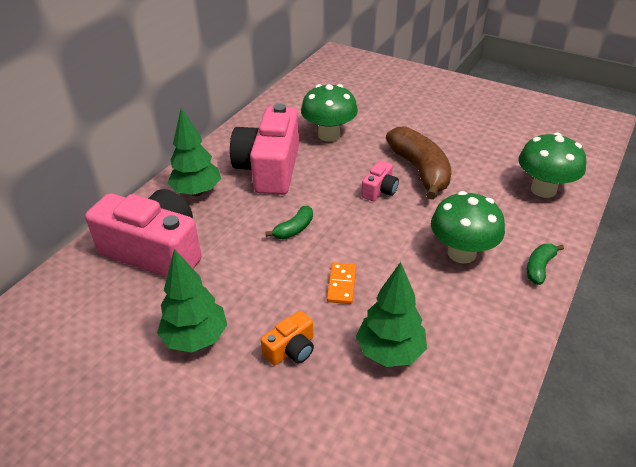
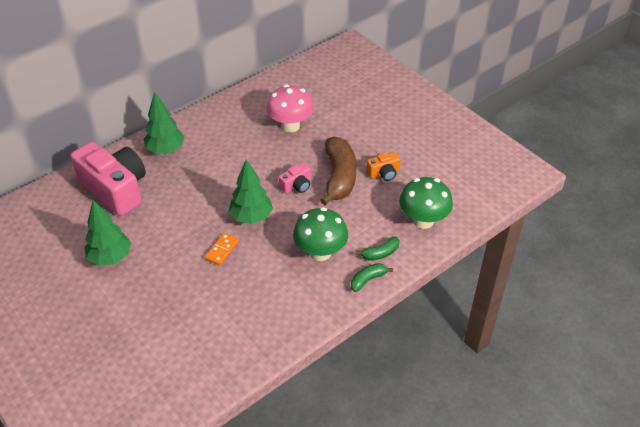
camera: 20 degrees right, 5 degrees up
pink camera [230,104,299,195] -> none
orange camera [261,311,314,365] -> orange camera moved to [366,152,400,181]
green banana [265,205,313,239] -> green banana moved to [356,237,400,261]
green mushroom [301,84,358,142] -> pink mushroom [266,85,314,133]
green tree [356,262,427,367] -> green tree moved to [229,159,273,224]

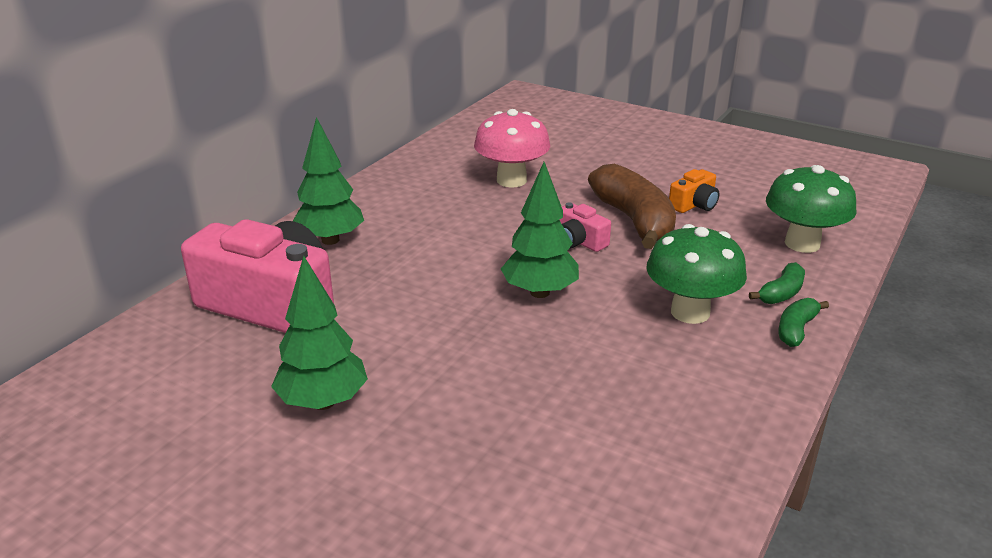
camera: 20 degrees left, 15 degrees down
orange domino [205,233,239,266] -> none
pink camera [279,162,311,194] -> pink camera turned 105 degrees clockwise [559,202,611,252]

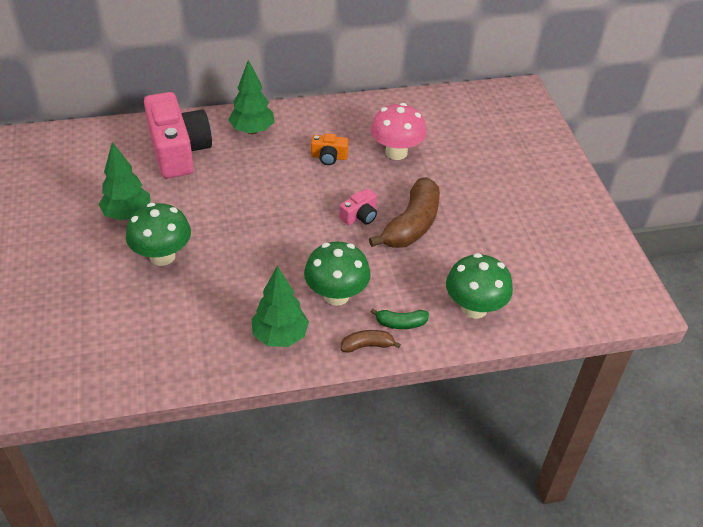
camera: 45 degrees right, 15 degrees up
green tree [501,162,579,298] -> green tree moved to [251,266,309,347]
pink camera [559,202,611,252] -> pink camera turned 135 degrees counterclockwise [339,188,377,225]
orange camera [669,169,720,213] -> orange camera moved to [311,133,349,165]
green banana [778,298,829,347] -> brown banana [341,330,401,353]
none -> green mushroom [126,203,191,266]

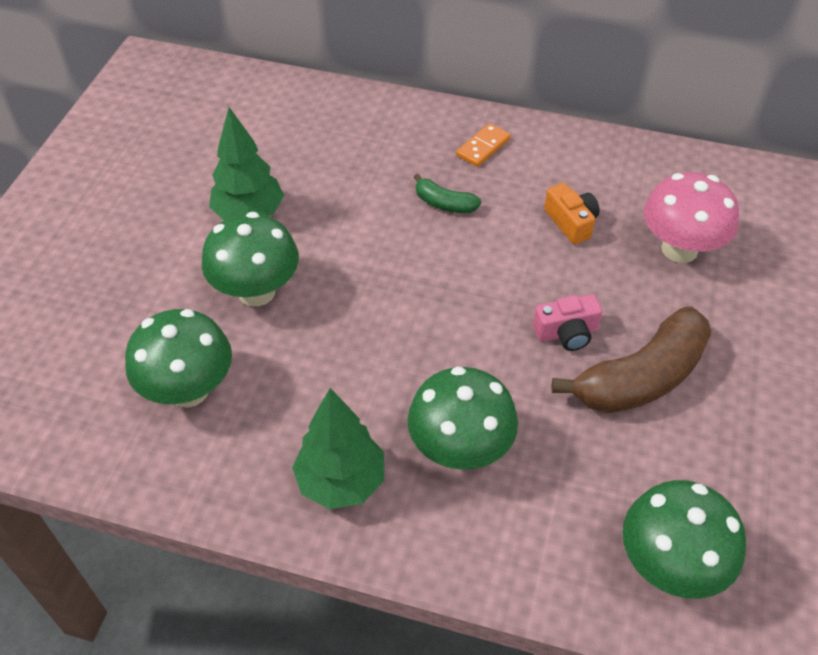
camera: 30 degrees right, 5 degrees up
pink camera [144,92,212,178] -> none
green tree [229,60,275,134] -> orange domino [456,123,511,167]
orange camera [311,133,349,165] -> orange camera turned 150 degrees counterclockwise [544,183,600,244]
brown banana [341,330,401,353] -> none
green banana [370,308,429,329] -> green banana moved to [414,174,481,213]
none -> green mushroom [125,309,232,408]

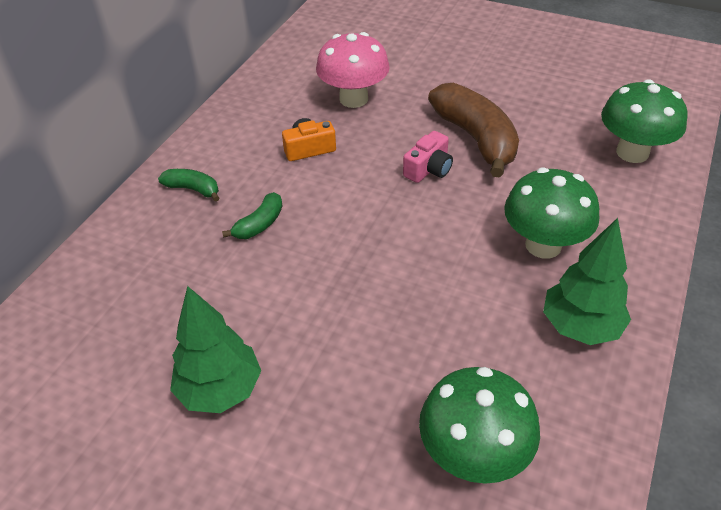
camera: 80 degrees left, 5 degrees down
green mushroom [202,212,299,306] -> none
orange domino [456,123,511,167] -> green banana [158,169,219,202]
pink camera [533,294,602,351] -> pink camera turned 45 degrees clockwise [403,131,453,183]

